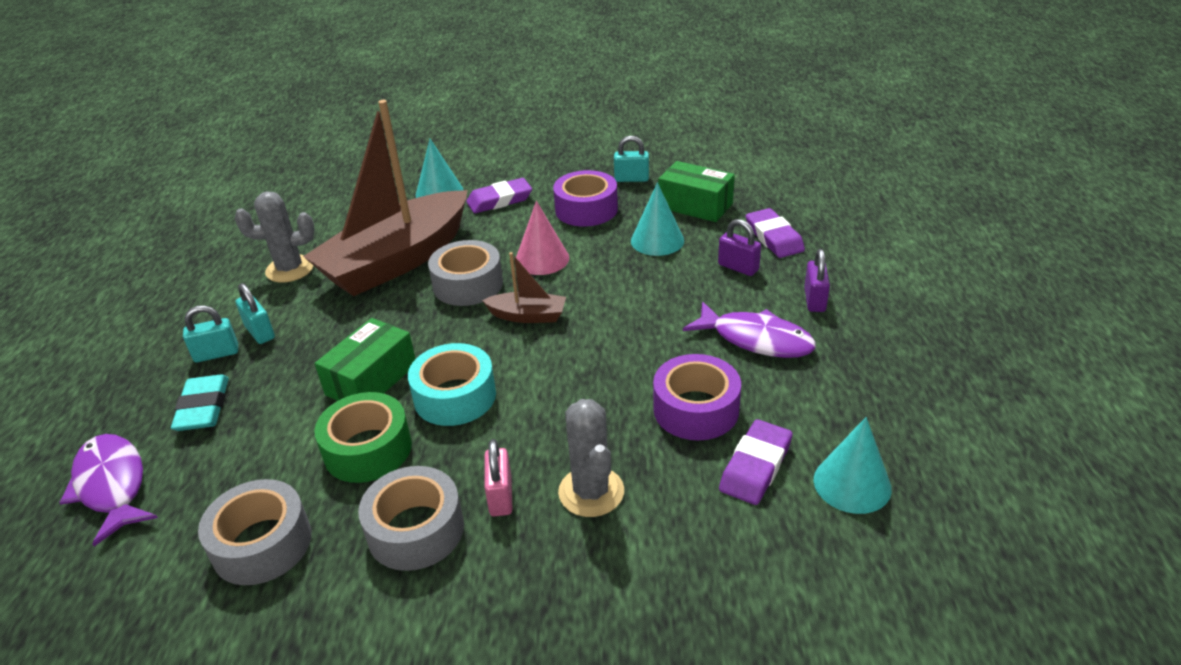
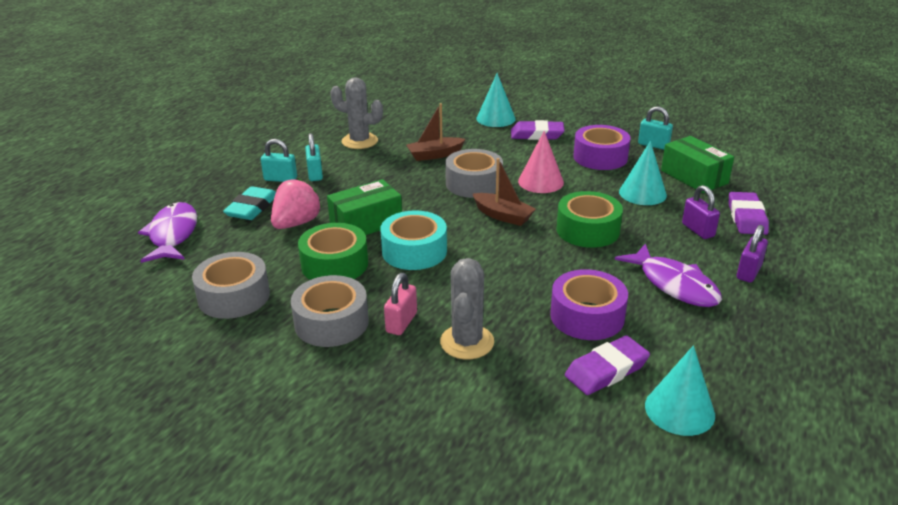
camera: 25 degrees right, 5 degrees down
brown boat [303,100,468,296] -> brown boat [406,103,466,161], size x0.42
none -> pink strawberry [271,178,322,229]
none -> green tape [556,191,623,248]

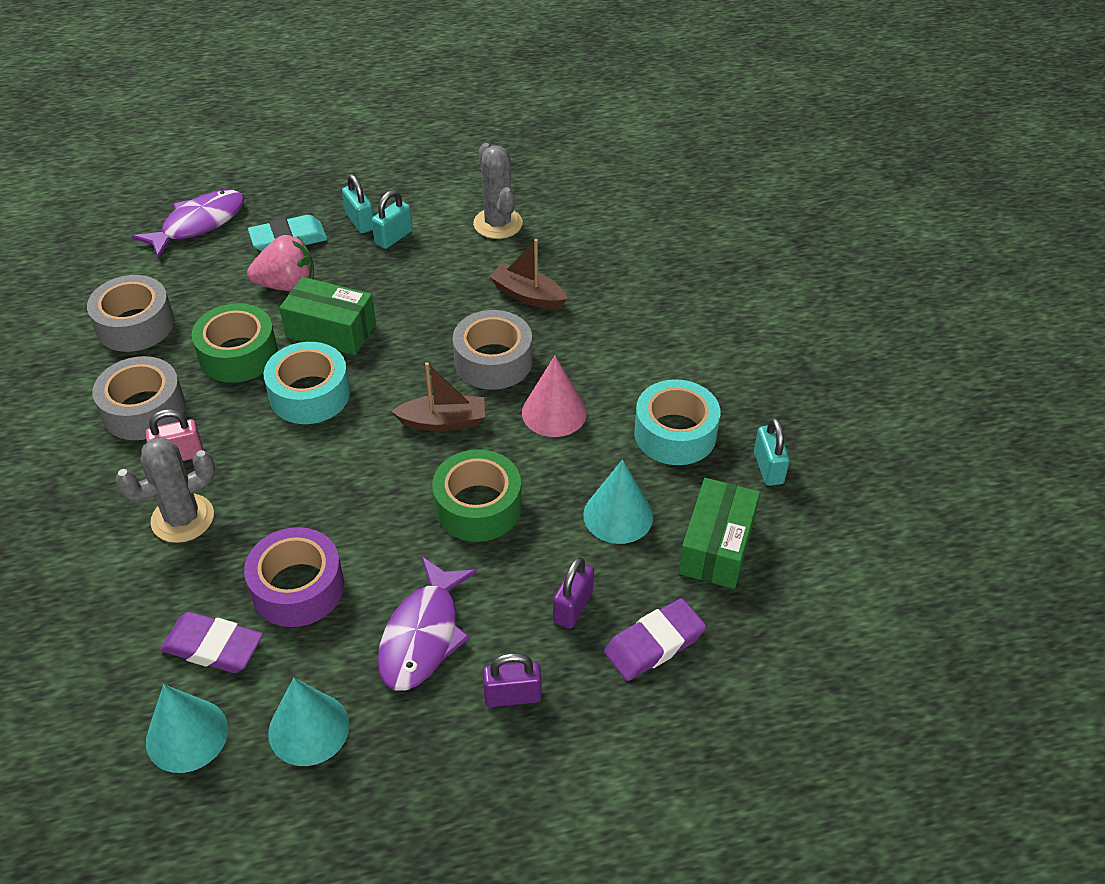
camera: 50 degrees right, 15 degrees up
brown boat [472,158,536,226] -> brown boat turned 90 degrees counterclockwise [391,362,485,431]
turquoise cone [477,73,516,127] -> turquoise cone moved to [268,678,350,766]
purple eraser [511,120,565,140] -> none
purple tape [573,125,630,170] -> turquoise tape [634,379,720,465]

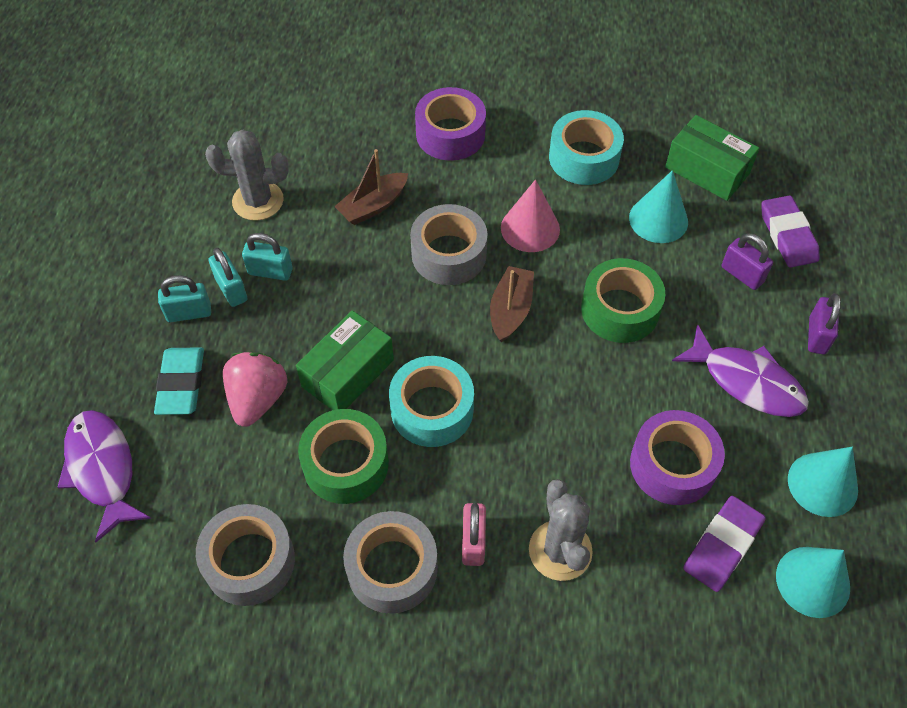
camera: 70 degrees left, 10 degrees up
turquoise padlock [754,418,790,486] -> turquoise padlock moved to [242,233,293,281]
none -> purple tape [415,87,486,161]

